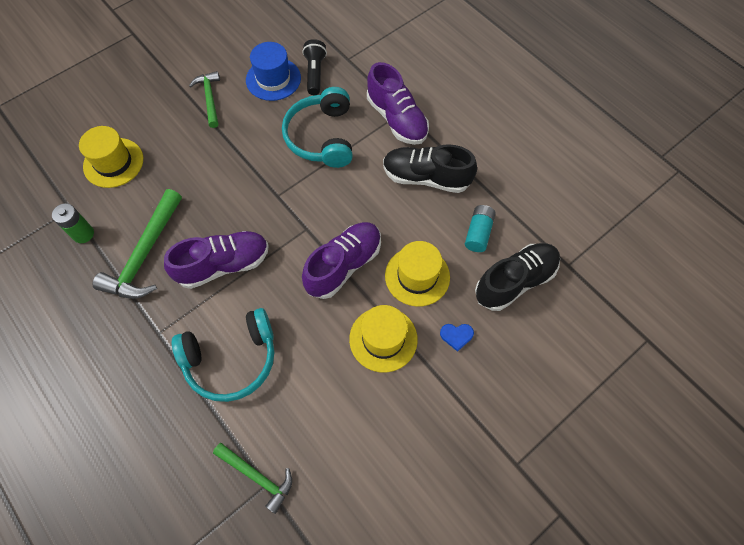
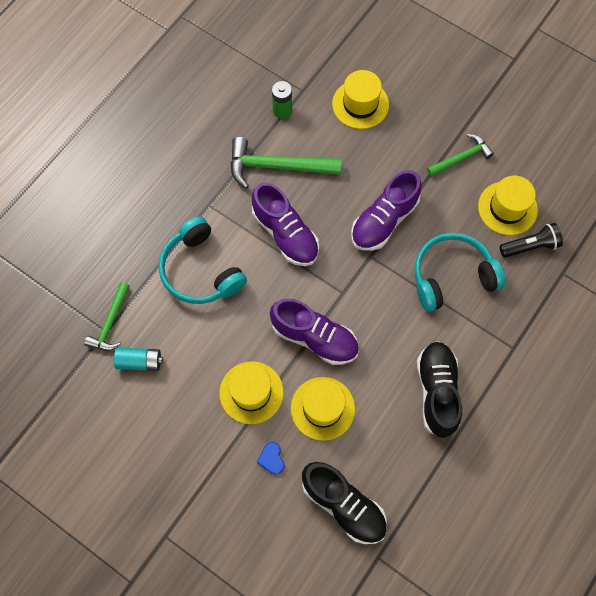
camera: 75 degrees right, 5 degrees up
blue hat [246,42,301,101] -> yellow hat [478,176,538,235]
purple shoe [367,62,429,145] -> purple shoe moved to [351,170,422,251]
turquoise battery [465,205,496,252] -> turquoise battery moved to [114,347,163,371]

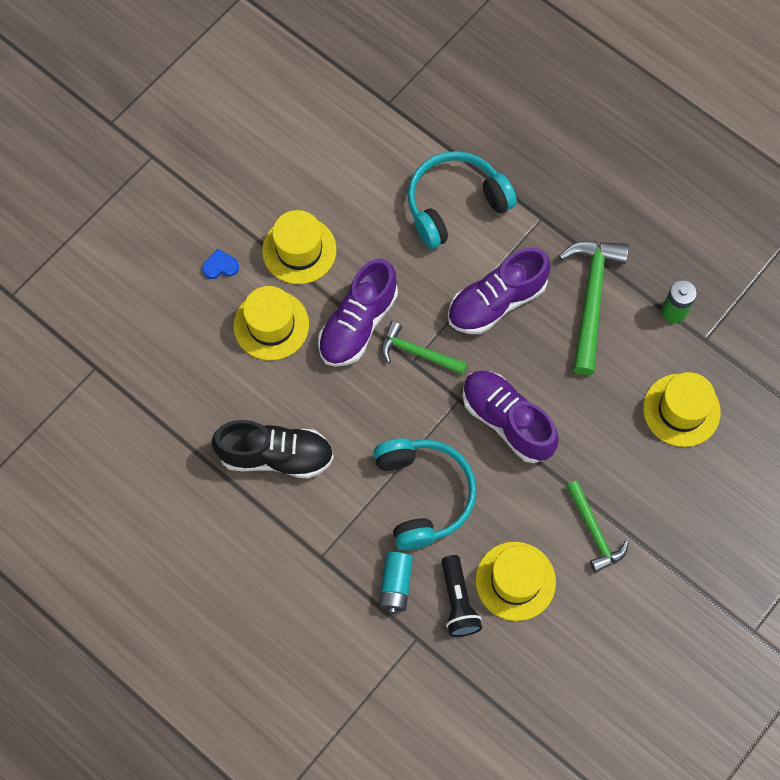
camera: 95 degrees right, 0 degrees up
green hammer [84,282,129,351] -> green hammer moved to [381,321,468,375]
turquoise battery [114,347,163,371] -> turquoise battery moved to [379,552,413,613]
black shoe [302,462,387,544] -> none

